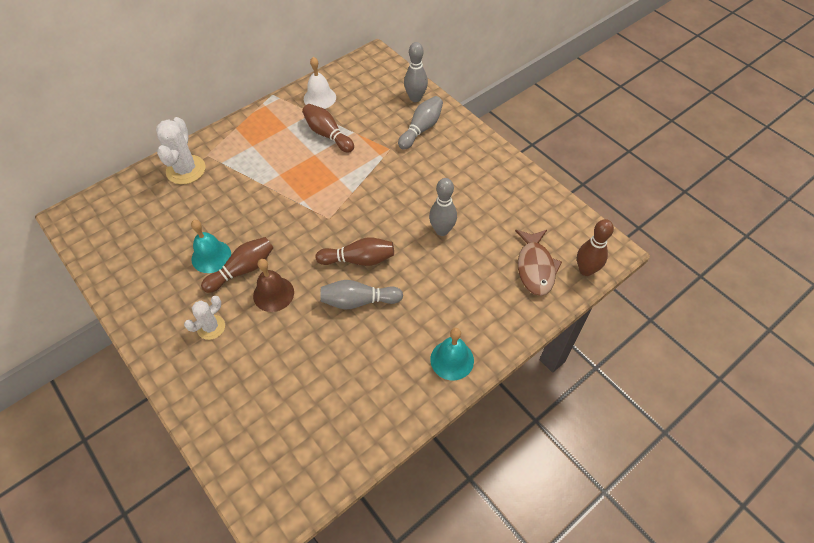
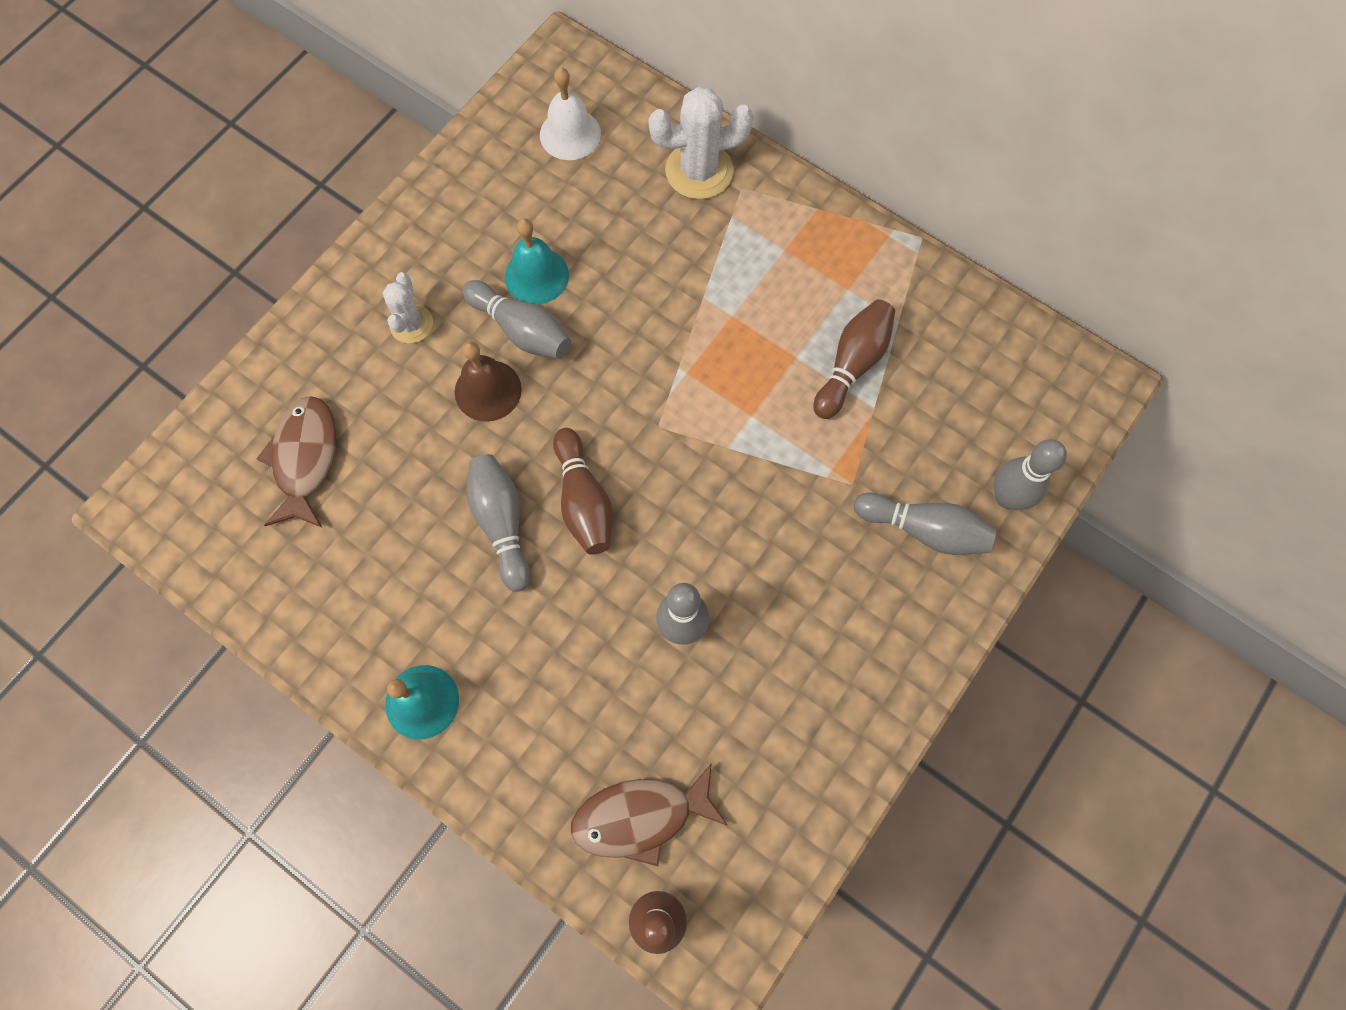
camera: 75 degrees right, 15 degrees up
white cactus [184,296,225,340] -> white cactus turned 60 degrees clockwise [383,272,433,344]
brown bowling pin [201,237,273,293] -> grey bowling pin [462,280,571,359]
white bell [304,57,336,109] -> white bell moved to [540,67,601,160]
none -> brown fish [257,396,336,527]

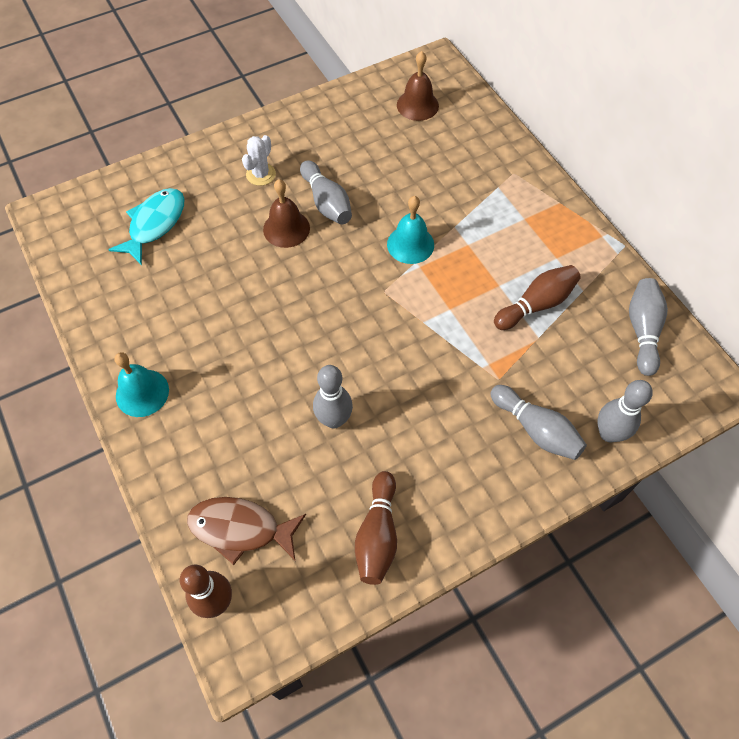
camera: 25 degrees right, 10 degrees down
brown fish [257,396,336,527] -> turquoise fish [108,188,185,265]
grey bowling pin [467,454,531,592] -> grey bowling pin moved to [629,278,668,376]
turquoise bell [505,219,569,305] -> turquoise bell moved to [387,196,434,264]
white bell [540,67,601,160] -> brown bell [397,51,439,121]
brown bowling pin [553,428,613,555] -> brown bowling pin moved to [355,471,397,585]
white cactus [648,86,753,199] -> none

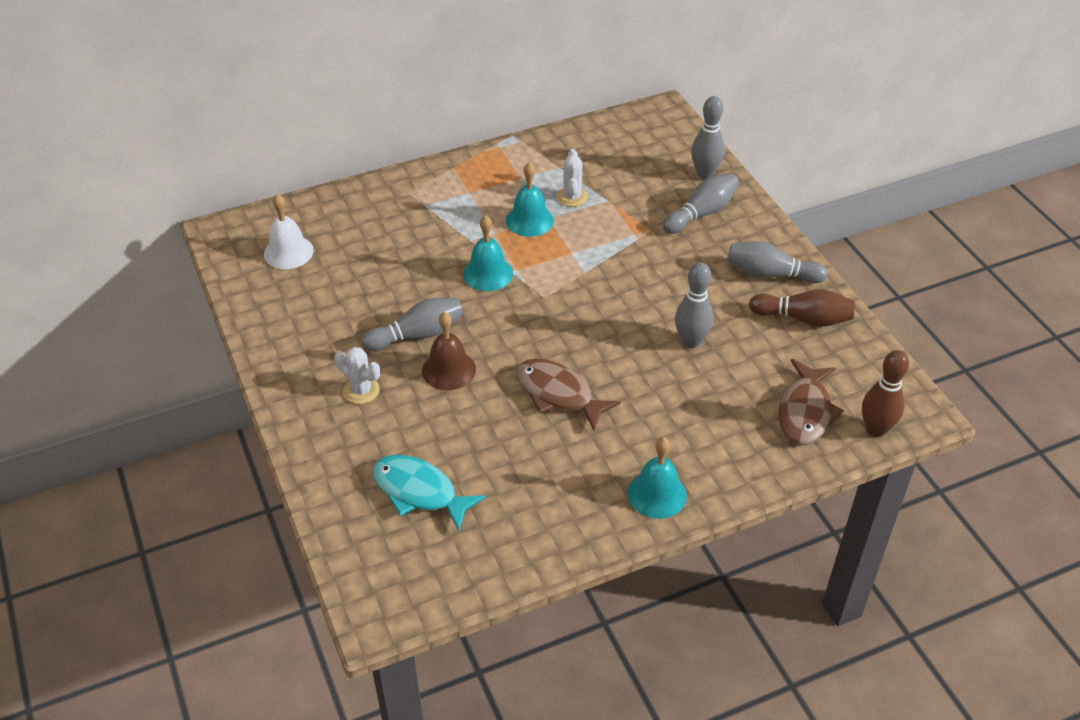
camera: 85 degrees left, 15 degrees down
brown bell [397,51,439,121] -> white bell [264,194,314,269]
brown bowling pin [494,265,581,330] -> white cactus [557,149,588,207]
grey bowling pin [629,278,668,376] -> grey bowling pin moved to [727,241,828,283]
none -> turquoise bell [506,162,554,237]
none -> brown fish [516,359,621,431]

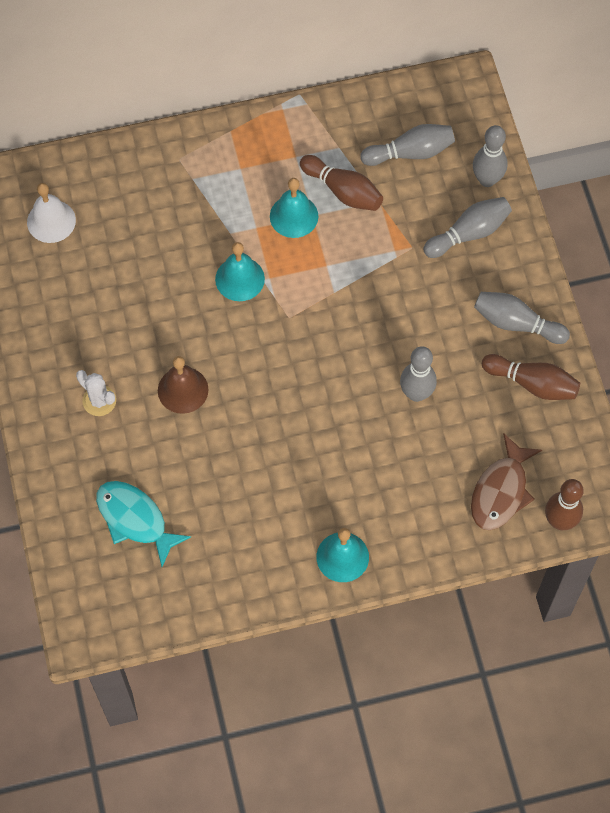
camera: 10 degrees right, 20 degrees up
grey bowling pin [362,298,463,351] -> grey bowling pin moved to [360,124,455,166]
brown fish [516,359,621,431] -> none
white cactus [557,149,588,207] -> brown bowling pin [300,155,383,211]

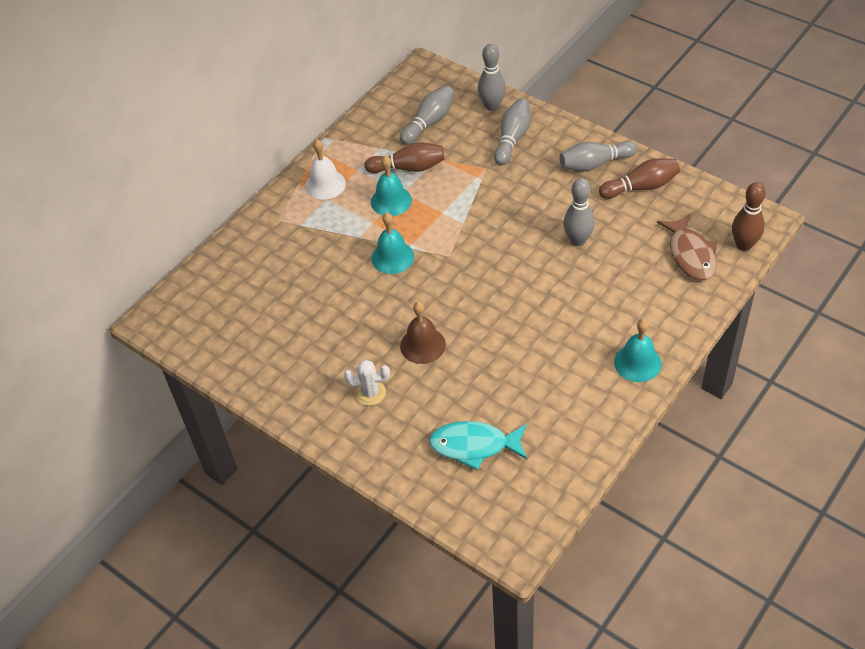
camera: 35 degrees left, 15 degrees down
white bell [27,183,76,243] -> white bell moved to [305,139,346,200]

